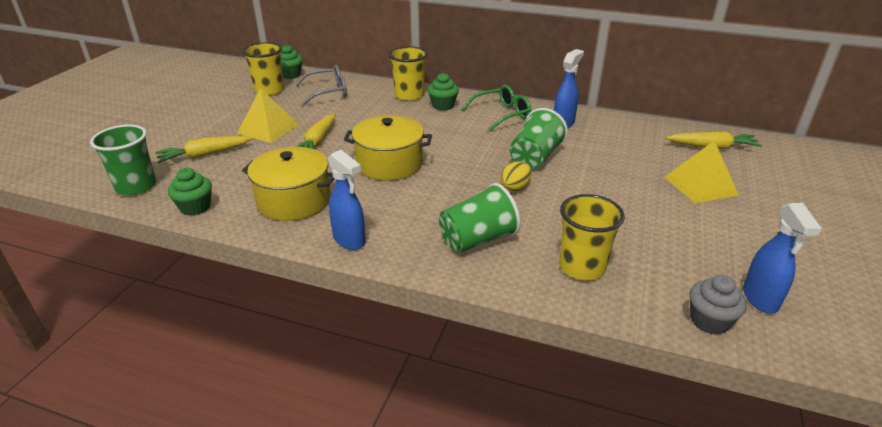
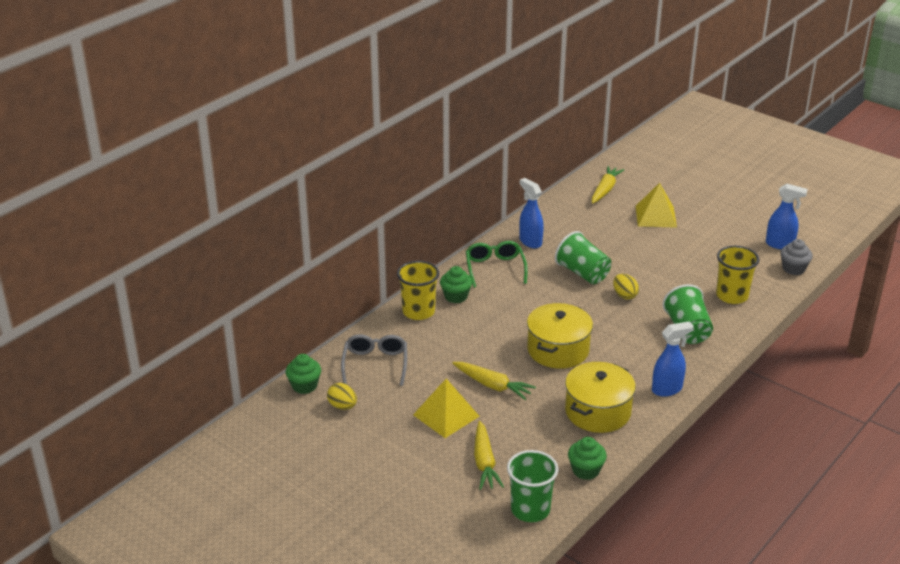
camera: 70 degrees left, 0 degrees up
yellow cup [242,42,284,96] -> yellow egg [327,383,357,410]

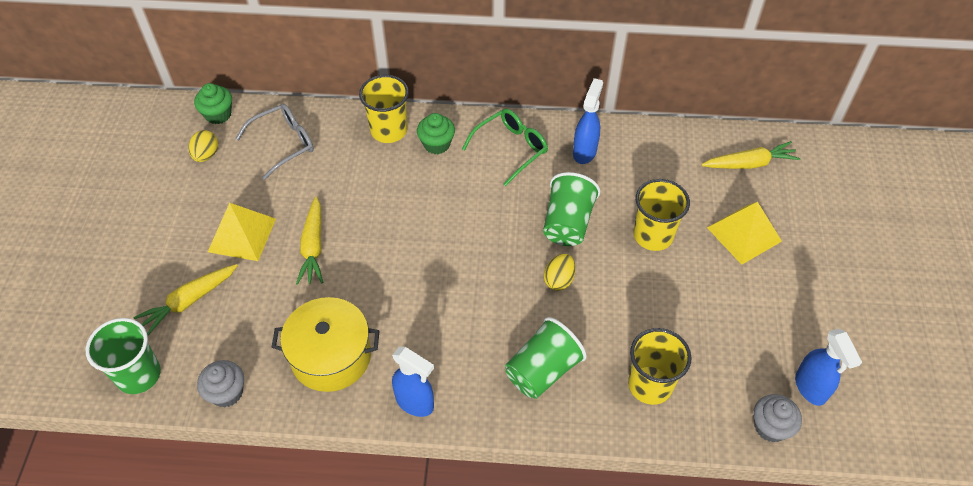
camera: 55 degrees right, 20 degrees up
yellow pot [527,303,593,369] -> none
green cupcake [568,437,607,480] -> grey cupcake [197,360,244,407]
none -> yellow cup [634,179,690,251]

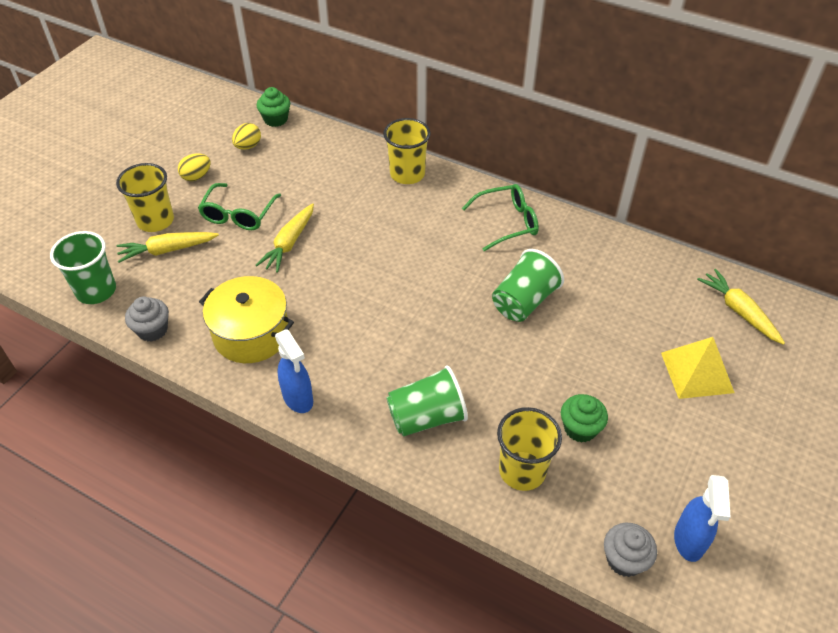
camera: 25 degrees right, 5 degrees down
yellow pyramid [208,203,276,261] -> green glasses [198,183,281,230]
grey glasses [235,104,314,180] -> none
green cupcake [417,113,455,154] -> green cupcake moved to [561,394,608,443]
yellow egg [544,254,576,291] -> yellow egg moved to [178,153,210,181]
blue spray bottle [573,78,603,164] -> none
yellow cup [634,179,690,251] -> yellow cup moved to [116,163,174,232]
yellow carrot [701,141,800,169] -> yellow carrot turned 135 degrees counterclockwise [697,269,785,345]

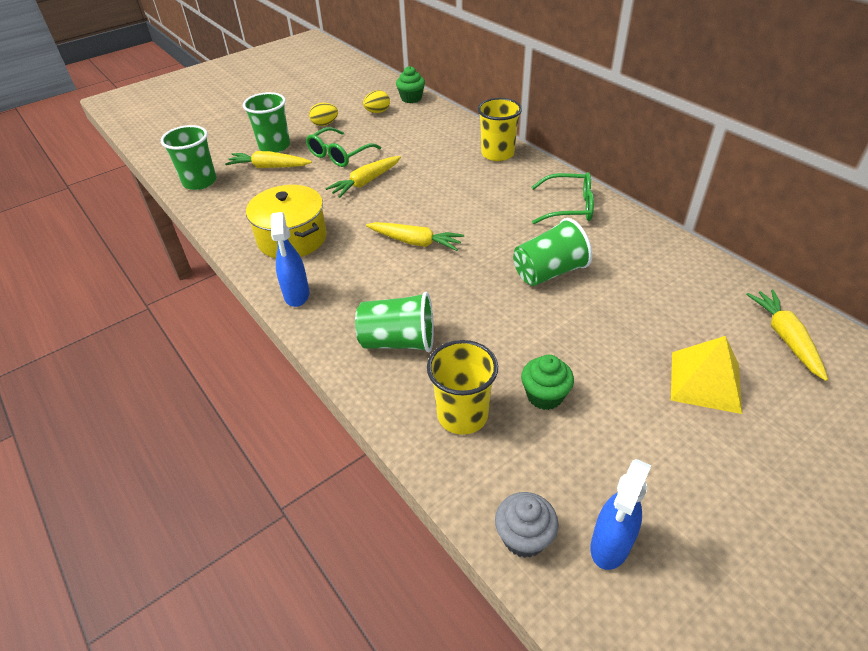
camera: 25 degrees right, 5 degrees down
yellow cup [116,163,174,232] -> green cup [243,92,290,153]
grey cupcake [125,296,169,342] -> none
none -> yellow carrot [366,222,464,251]

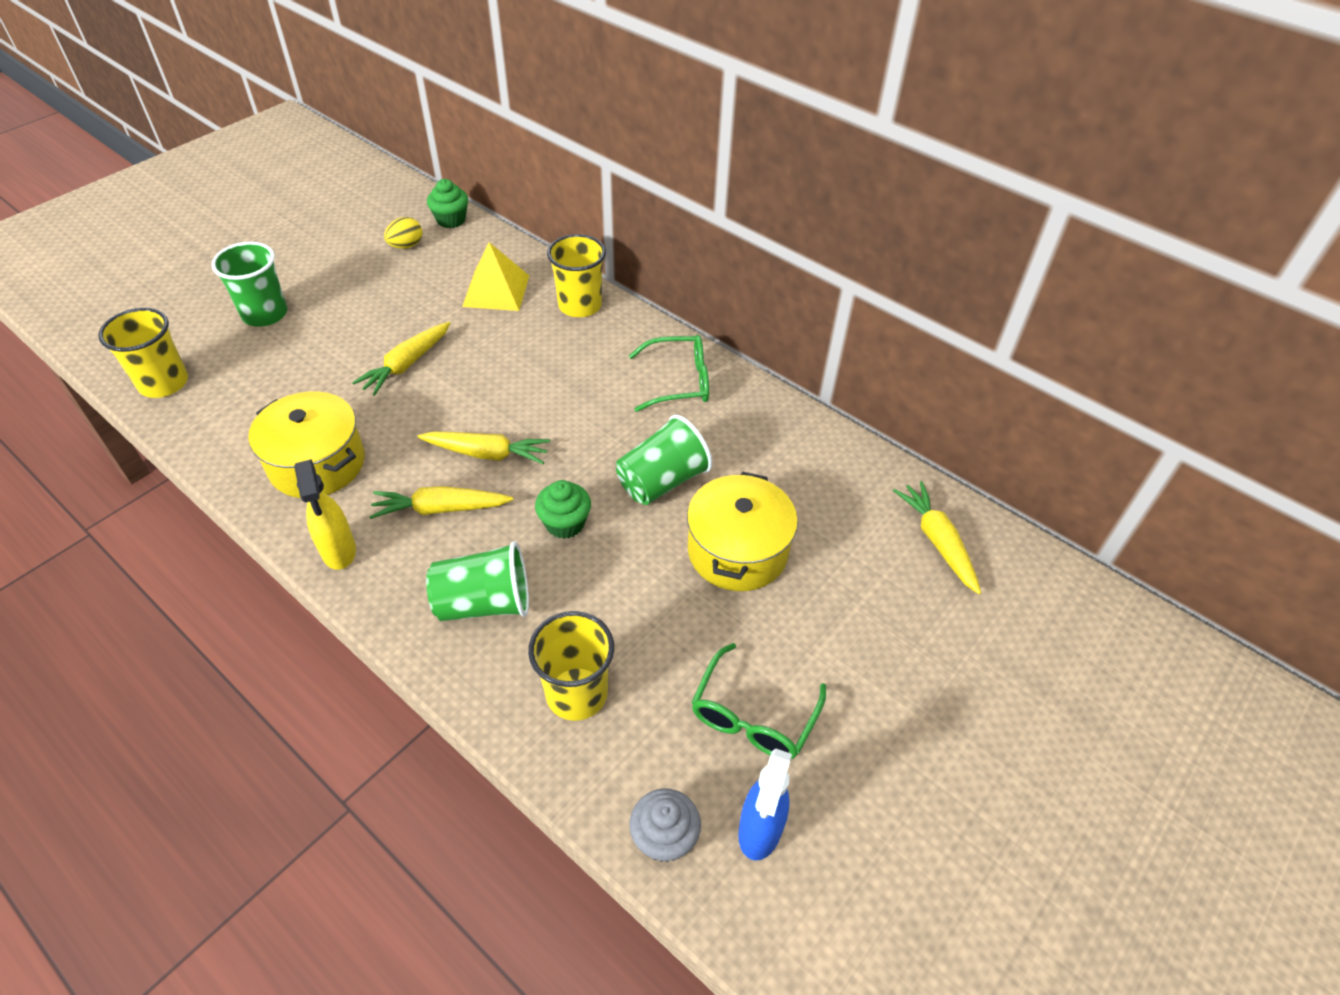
camera: 15 degrees left, 5 degrees up
green cup [161,125,217,190] -> yellow cup [98,308,188,398]
yellow carrot [225,151,312,168] -> yellow carrot moved to [369,486,513,519]
blue spray bottle [271,212,309,307] -> yellow spray bottle [294,459,356,570]
green glasses [306,127,381,167] -> green glasses moved to [691,643,826,759]
yellow egg [309,103,338,126] -> none
green cupcake [521,355,574,410] -> green cupcake moved to [535,480,591,539]
yellow pyramid [671,336,742,414] -> yellow pyramid moved to [462,242,529,311]
none -> yellow pot [687,472,798,591]

